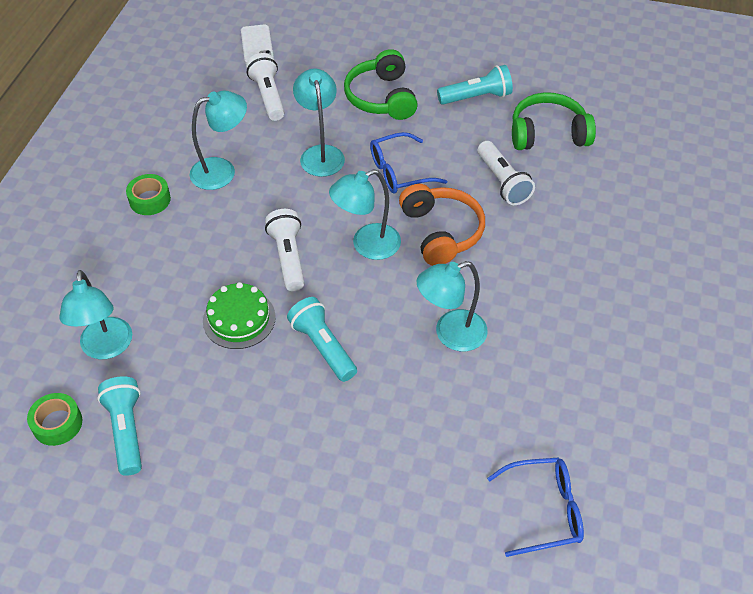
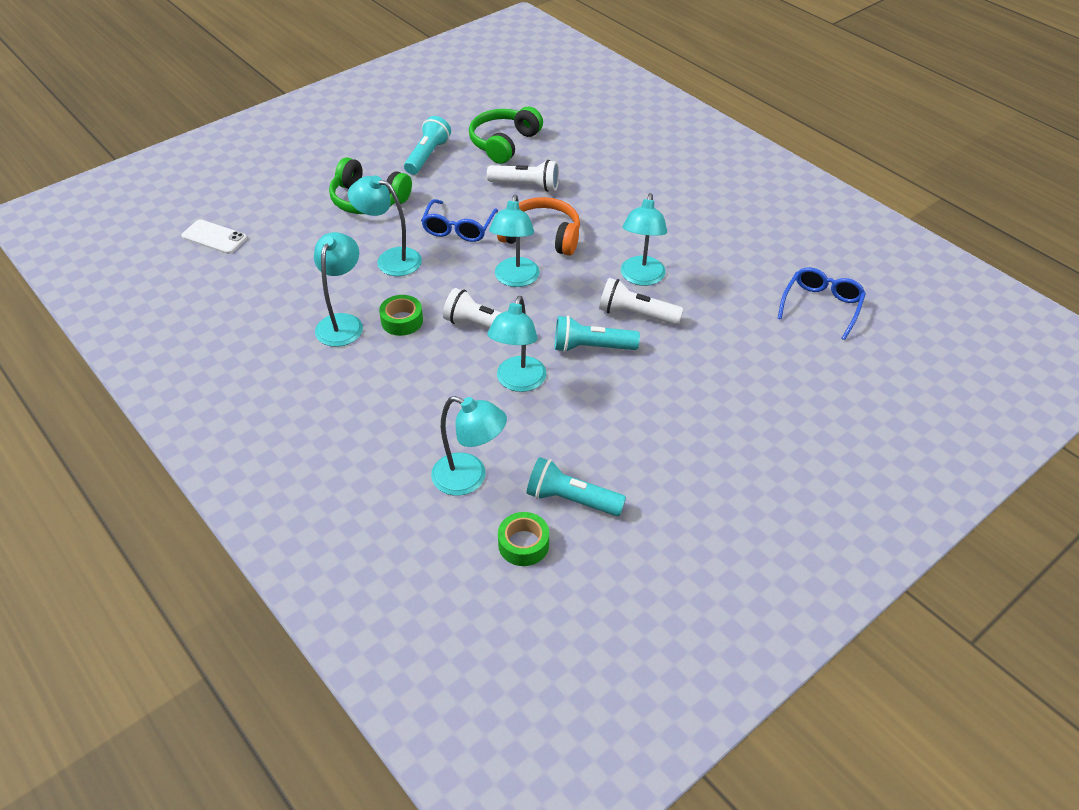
camera: 55 degrees left, 5 degrees down
green tape [126,174,171,215] -> green tape moved to [379,295,423,336]
green cake [203,282,276,349] -> turquoise lamp [487,296,547,392]
white flashlight [246,53,285,121] -> white flashlight moved to [599,278,683,325]

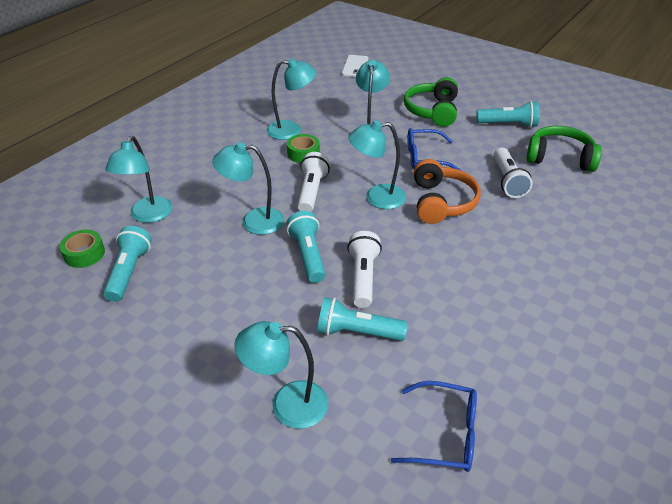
camera: 75 degrees right, 5 degrees down
turquoise lamp [621,193,667,286] -> turquoise lamp moved to [234,321,328,429]
none -> turquoise flashlight [317,297,408,341]

